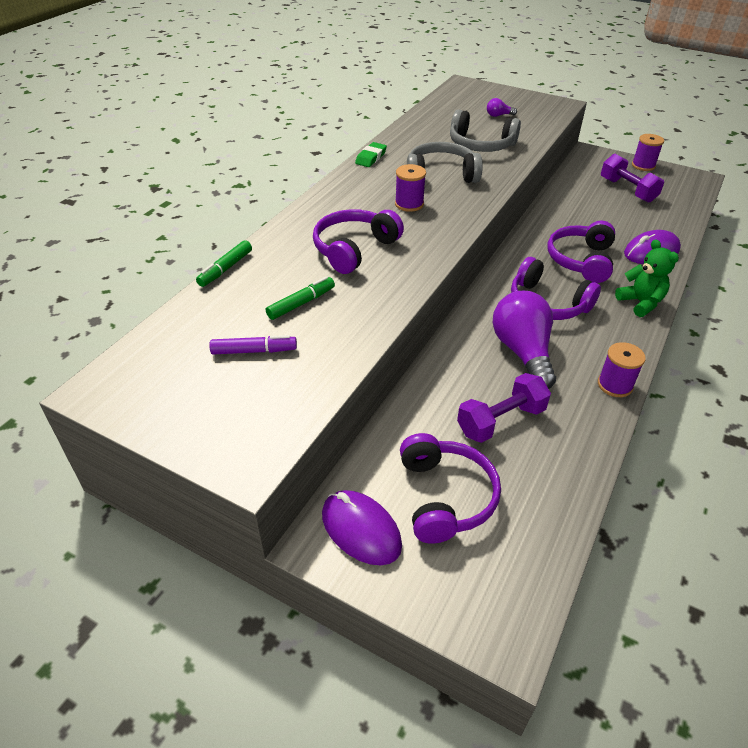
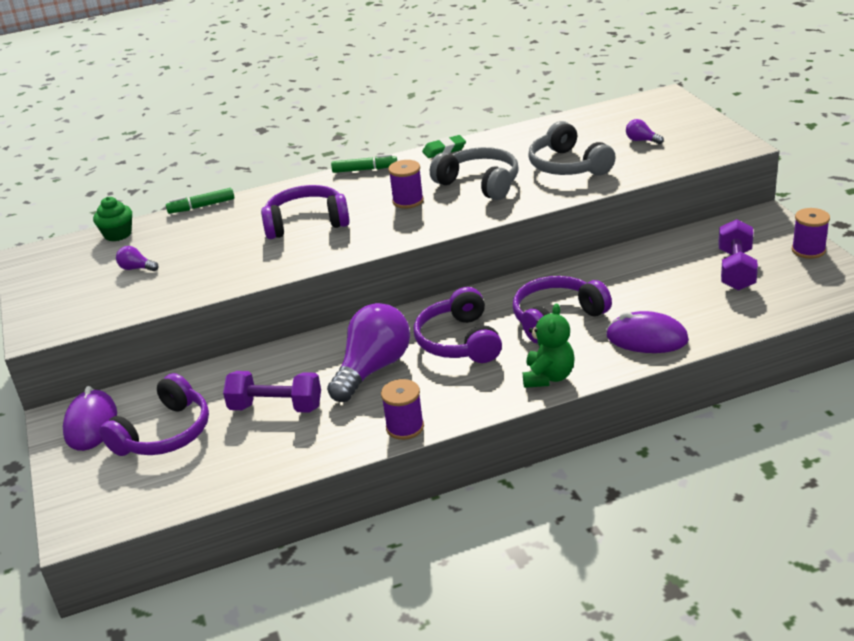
camera: 45 degrees right, 10 degrees down
purple marker [209,335,297,354] -> purple light bulb [116,246,159,271]
green marker [266,276,335,320] -> green marker moved to [331,154,397,173]
none -> green cupcake [93,197,132,241]

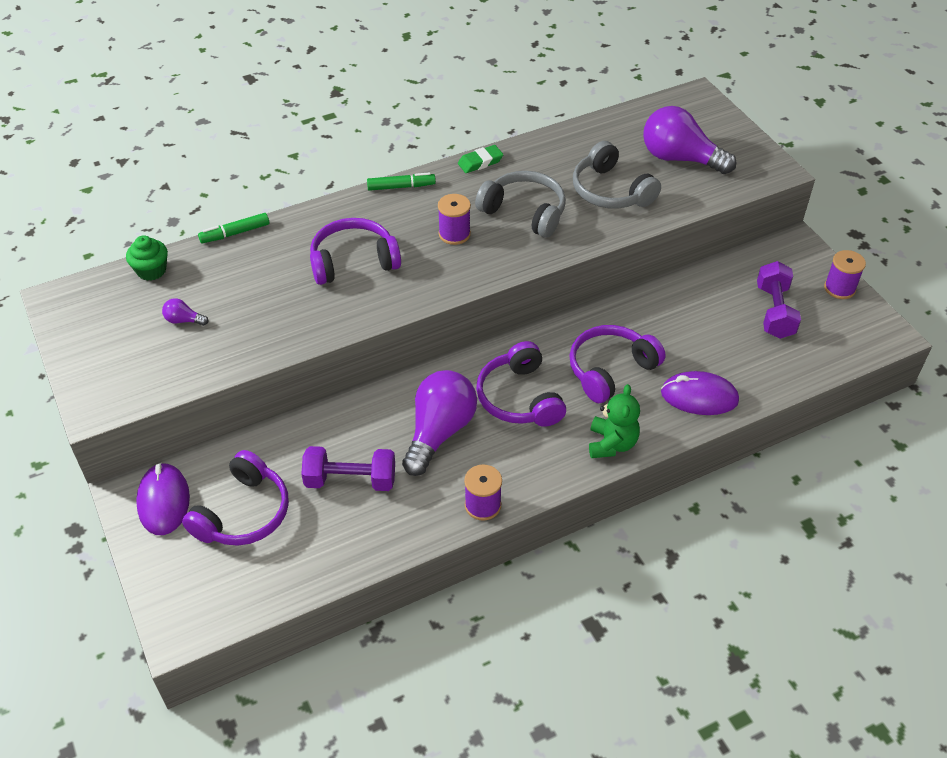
camera: 10 degrees left, 15 degrees up
purple light bulb [626,119,664,144] -> purple light bulb [643,106,736,174], size x2.42

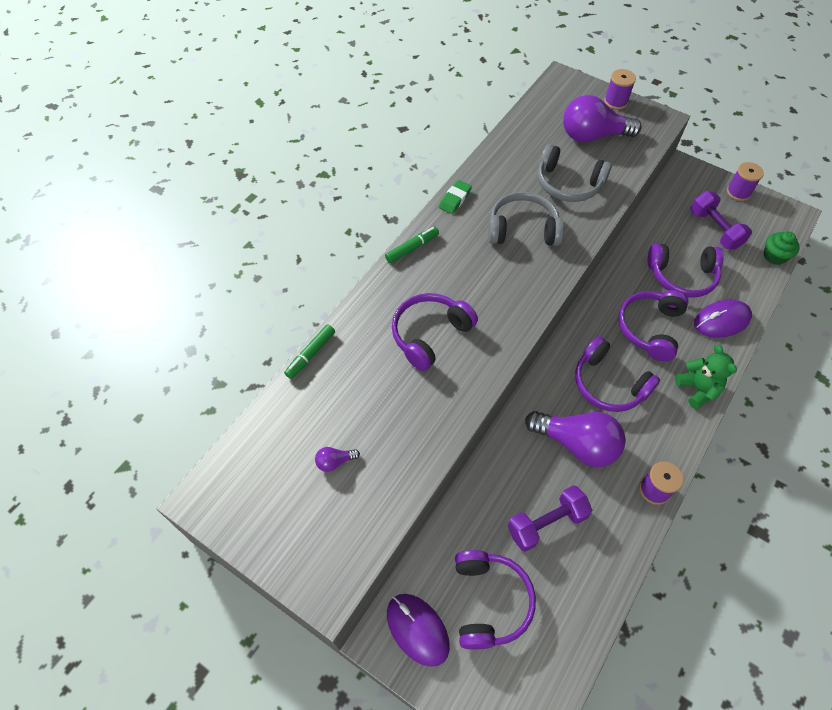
camera: 30 degrees left, 10 degrees up
green cupcake [126,235,168,281] -> green cupcake moved to [764,231,800,265]
purple light bulb [402,370,477,476] -> purple light bulb turned 120 degrees clockwise [525,411,626,467]
purple spool [438,194,471,245] -> purple spool moved to [604,69,636,109]
none -> purple headphones [648,243,724,298]

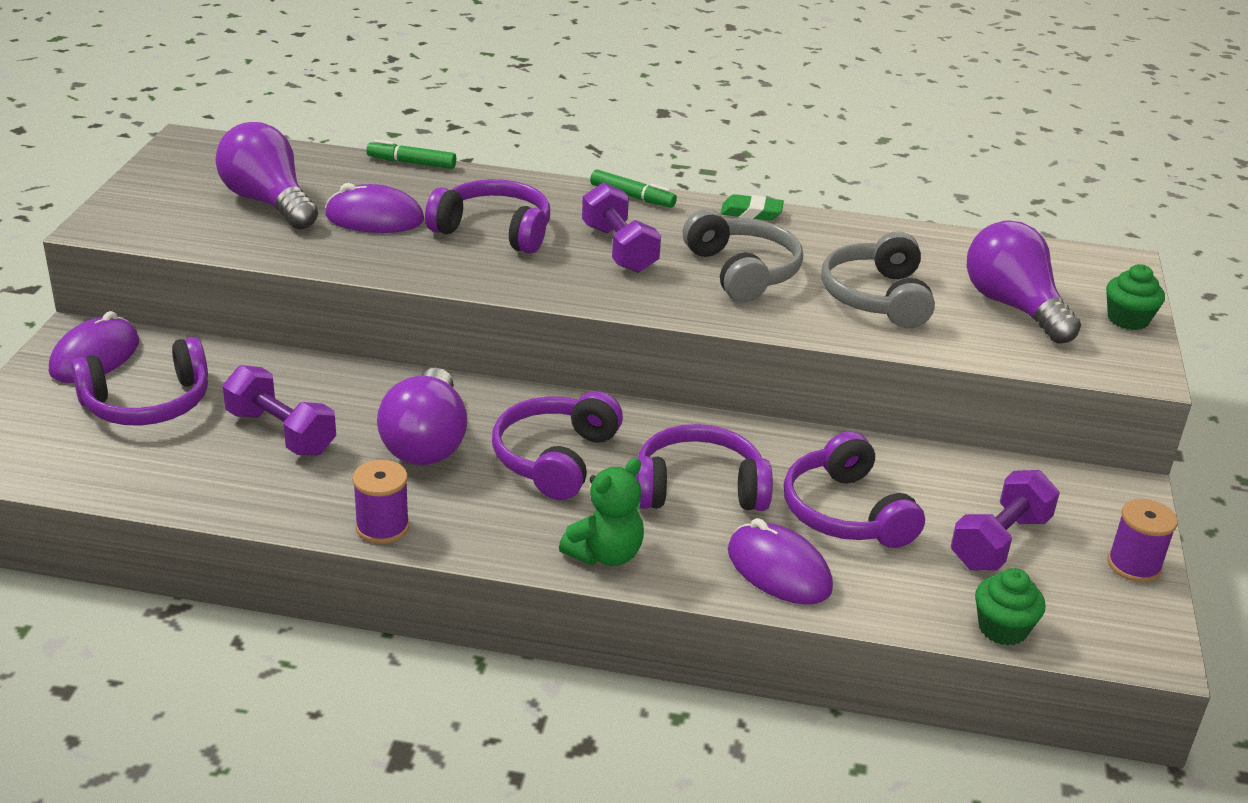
camera: 65 degrees right, 25 degrees down
purple light bulb [315,447,360,472] -> purple light bulb [215,122,318,229], size x2.42
purple spool [604,69,636,109] -> green cupcake [1106,264,1165,330]
none -> purple mouse [325,183,424,233]
none -> purple dumbbell [582,182,661,273]

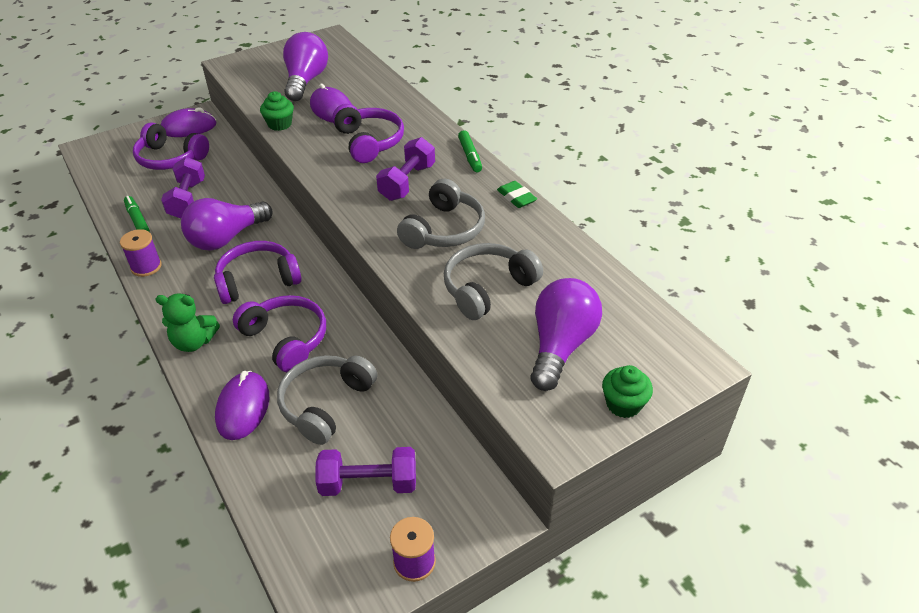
camera: 50 degrees right, 10 degrees up
green marker [366,140,456,169] -> green marker moved to [124,196,150,232]
purple headphones [784,431,925,548] -> grey headphones [277,355,377,445]
green cupcake [975,568,1046,645] -> green cupcake moved to [260,91,294,131]

